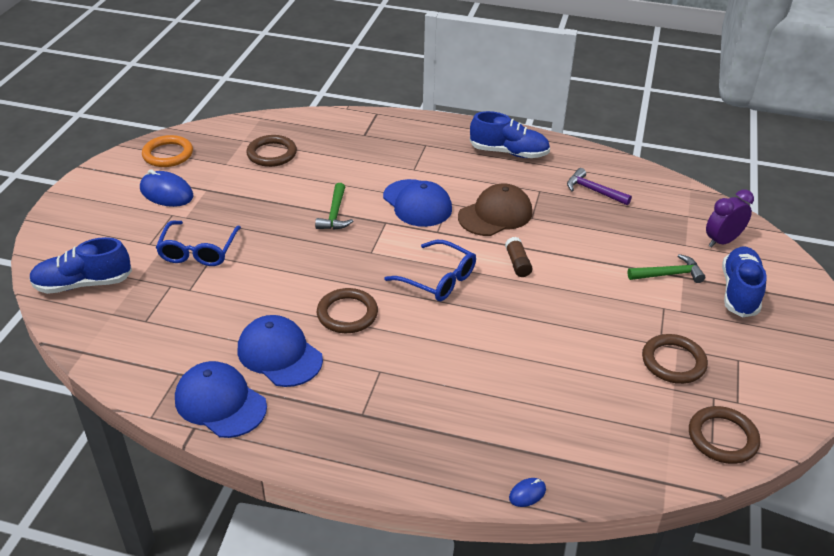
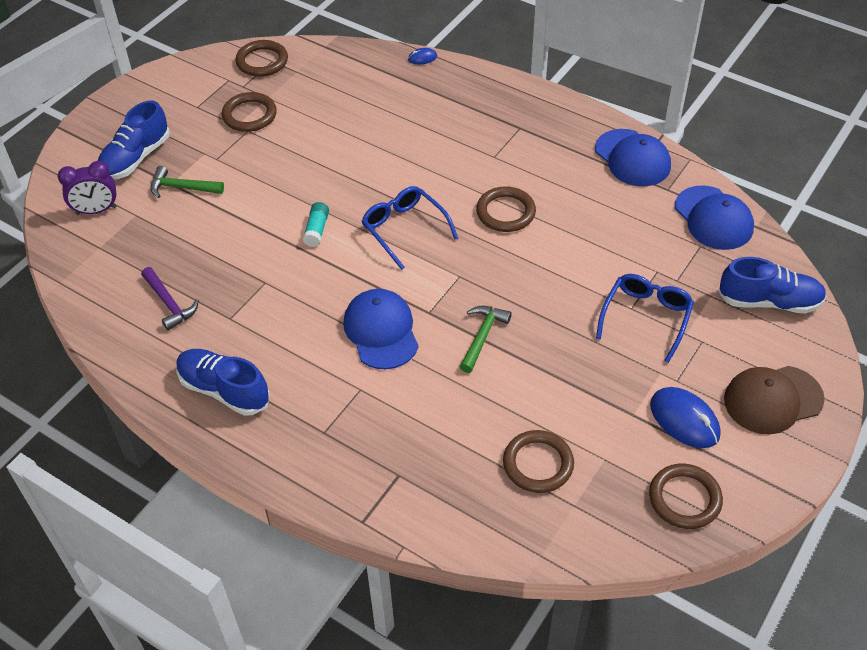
camera: 160 degrees left, 10 degrees up
orange ring [142,135,193,167] -> brown ring [649,464,723,529]
blue cap [238,315,323,387] -> blue cap moved to [675,185,754,250]
brown cap [458,183,532,236] -> brown cap moved to [724,366,825,434]
brown glue stick [505,237,533,277] -> turquoise glue stick [303,202,329,247]

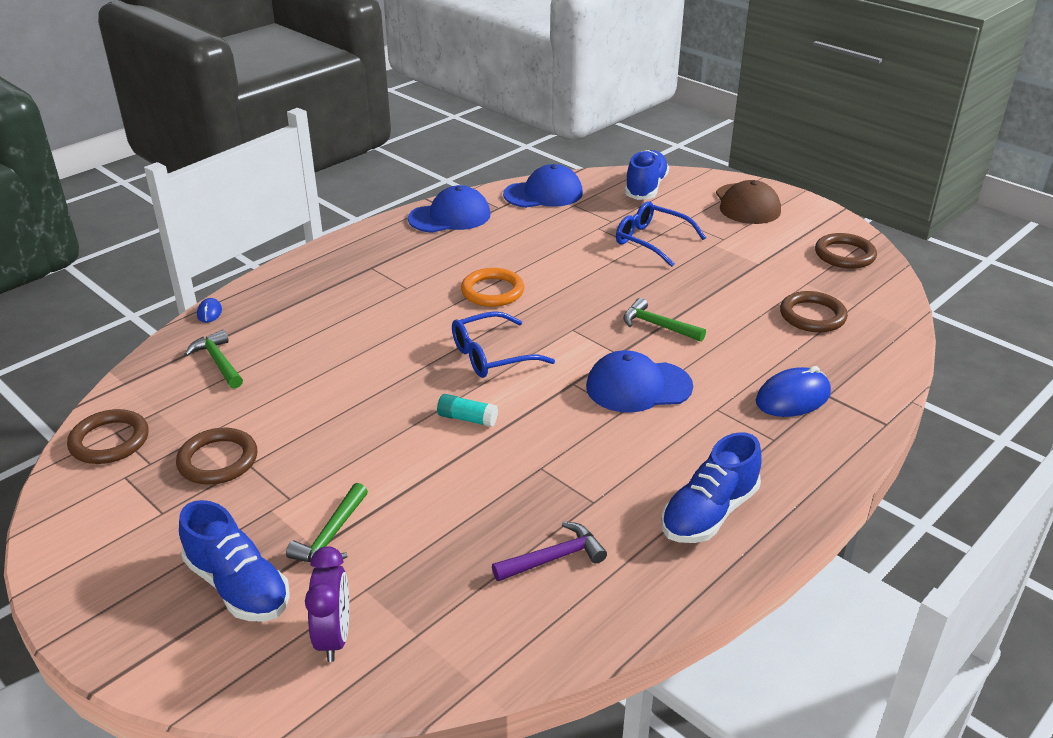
camera: 80 degrees left, 15 degrees down
brown ring [476,187,536,232] -> orange ring [461,268,524,307]
blue mouse [650,387,721,448] -> blue mouse moved to [756,366,831,417]
none -> green hammer [184,330,243,389]

